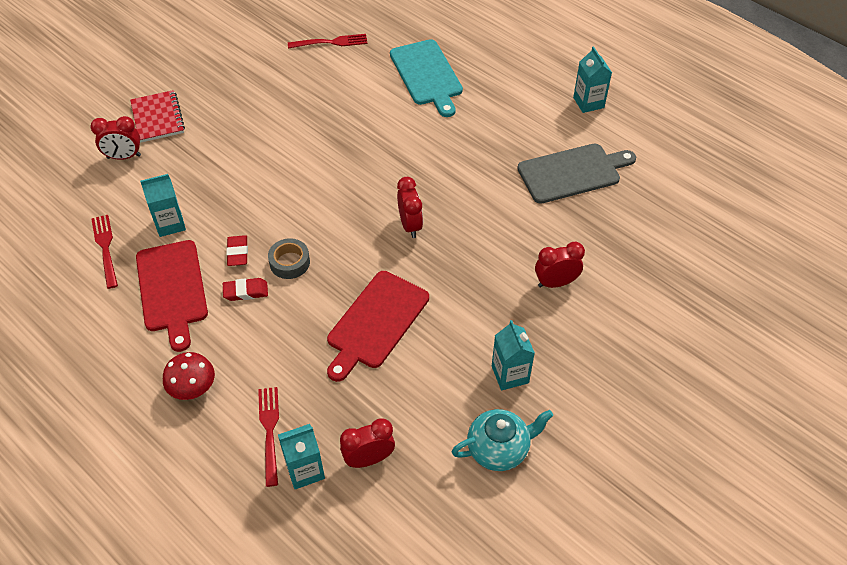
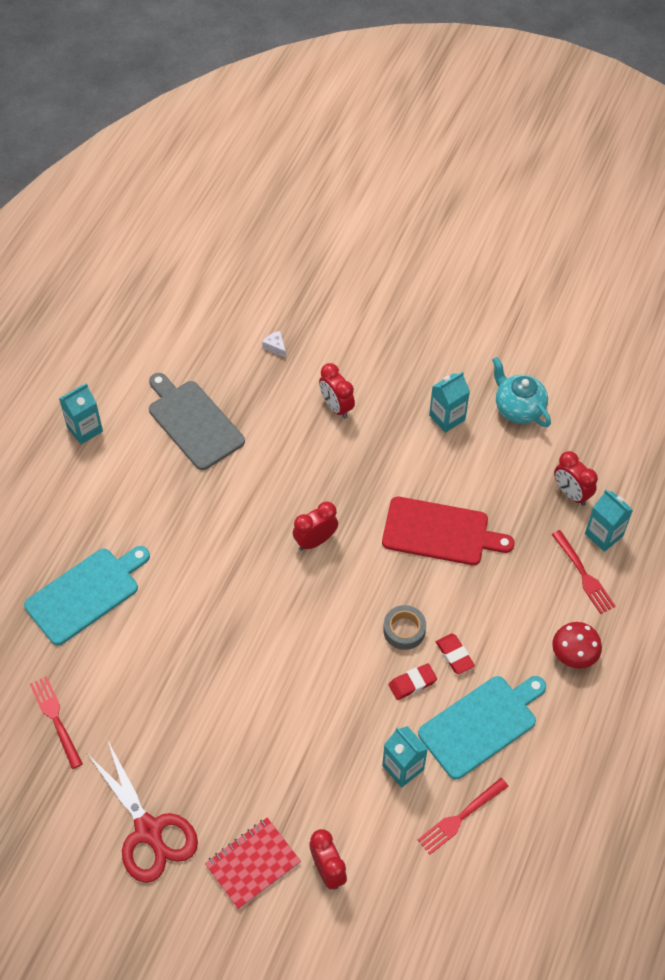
camera: 110 degrees left, 5 degrees up
red cutting board [136,240,208,352] -> turquoise cutting board [418,676,546,779]
red fork [258,387,279,487] -> red fork turned 90 degrees counterclockwise [551,530,616,614]
none -> red scissors [88,741,198,883]
none -> white cheese [262,331,286,358]

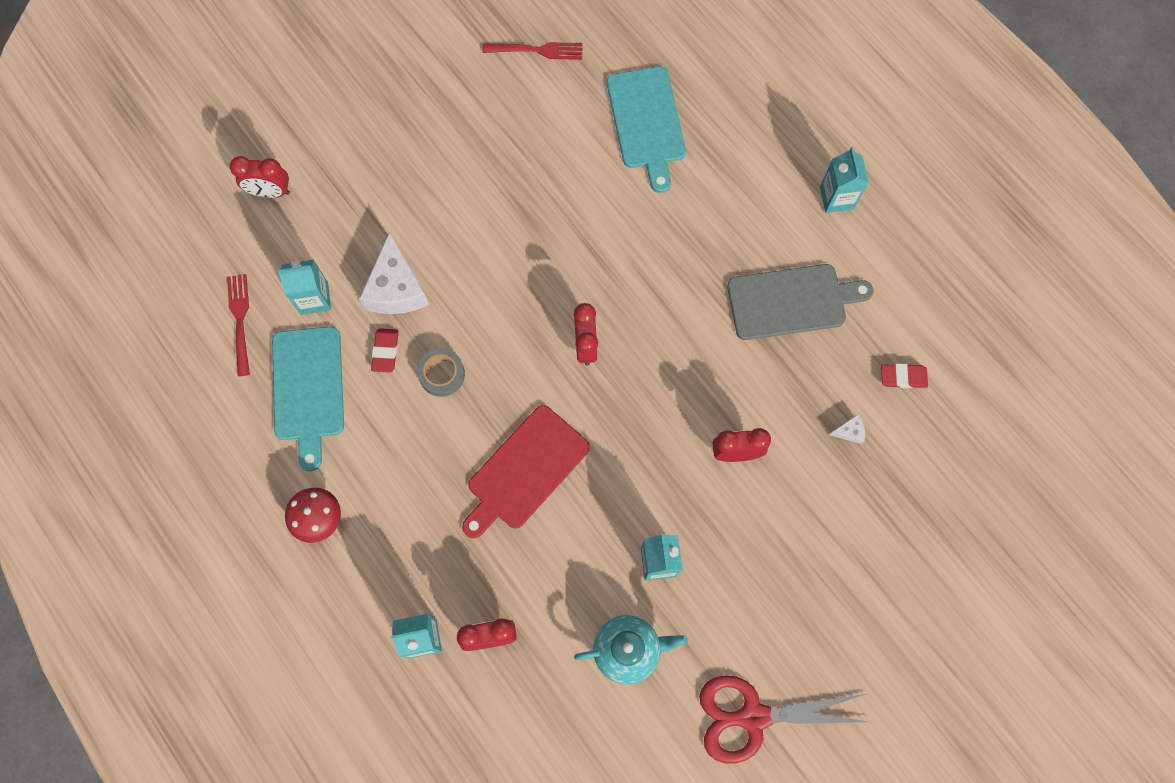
camera: 120 degrees right, 15 degrees up
red scissors [88,741,198,883] -> red scissors moved to [699,675,868,764]
red notebook [205,818,301,909] -> none
red eraser [436,633,475,674] -> red eraser moved to [881,364,928,388]
red fork [551,530,616,614] -> none
none -> white cheese [359,232,429,314]

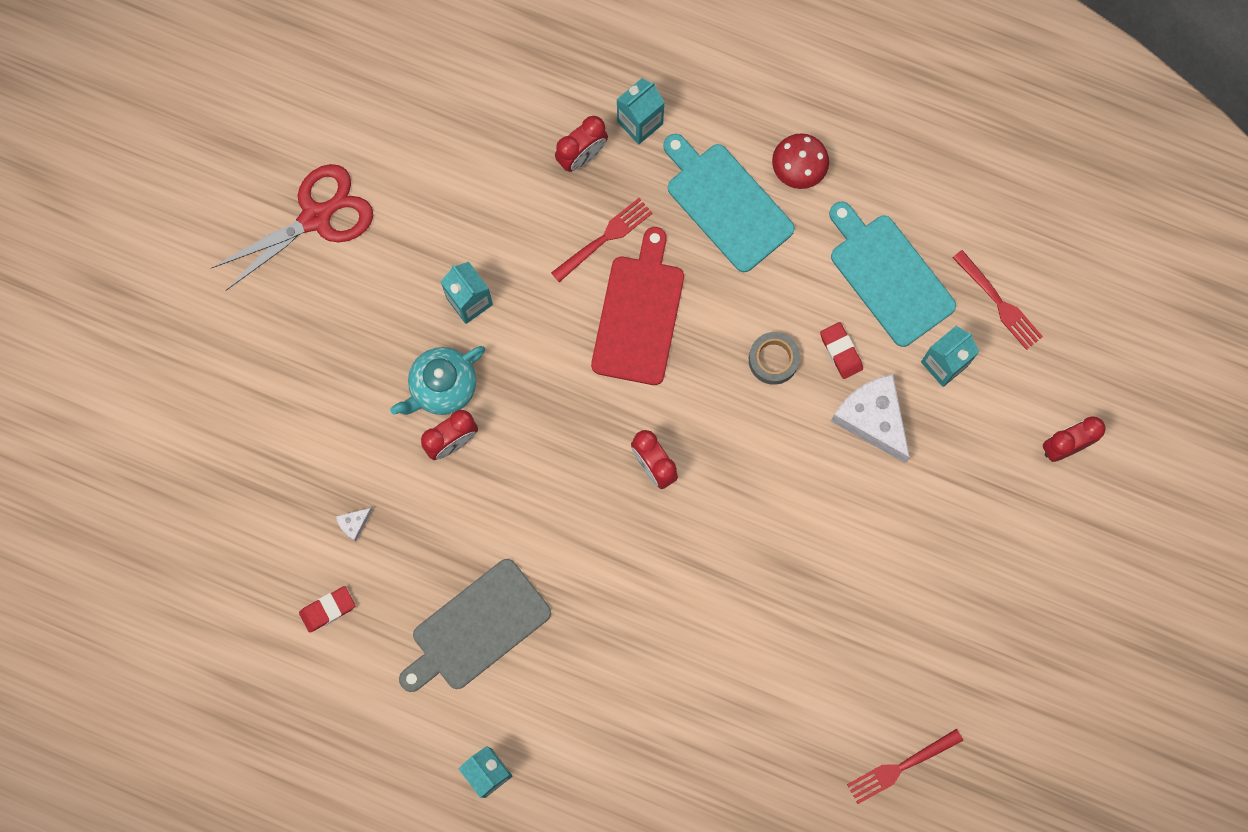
camera: 150 degrees right, 5 degrees up
turquoise teapot [574,615,688,684] -> turquoise teapot moved to [390,346,485,415]
turquoise cutting board [607,67,686,193] -> turquoise cutting board moved to [663,134,795,272]
none -> red fork [551,198,653,282]

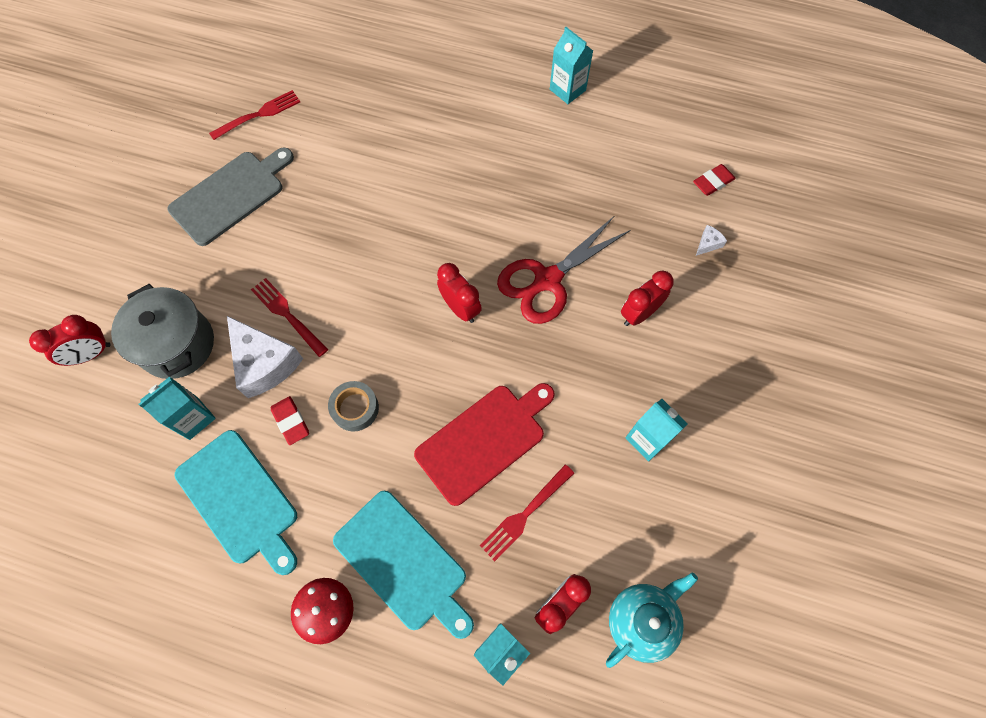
camera: 175 degrees right, 10 degrees down
red scissors [212,164,373,291] -> red scissors moved to [497,216,631,324]
turquoise teapot [390,346,485,415] -> turquoise teapot moved to [606,572,698,668]
grey cutting board [399,559,551,692] -> grey cutting board moved to [167,148,294,246]
red cutting board [591,227,684,385] -> red cutting board turned 135 degrees counterclockwise [414,383,555,506]
red fork [953,250,1043,350] -> red fork moved to [251,278,328,357]
none -> grey pot [111,284,214,379]

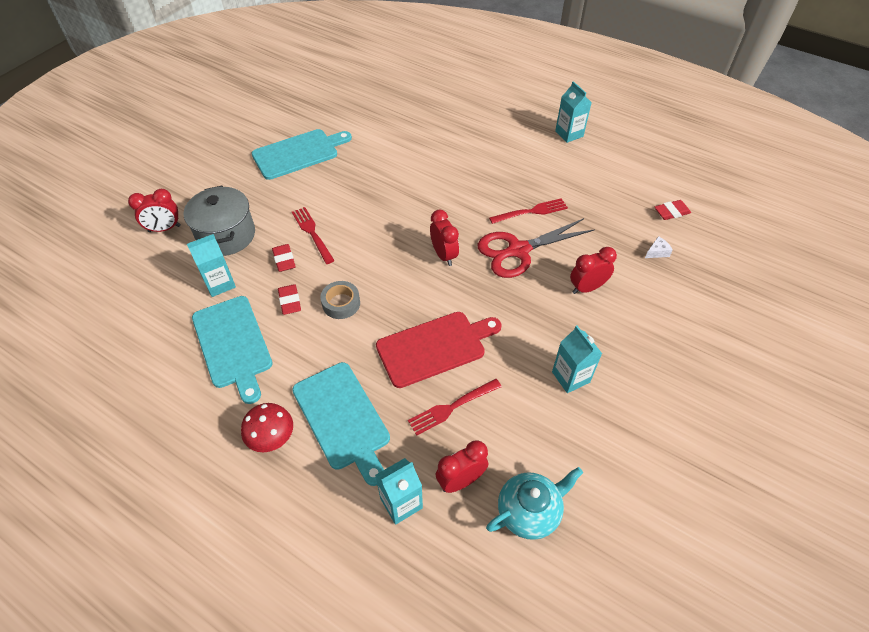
camera: 15 degrees right, 15 degrees down
grey cutting board [167,148,294,246] -> turquoise cutting board [252,129,352,180]
red fork [209,90,300,140] -> red fork moved to [489,198,568,224]
white cheese [227,316,303,398] -> red eraser [272,244,296,272]

